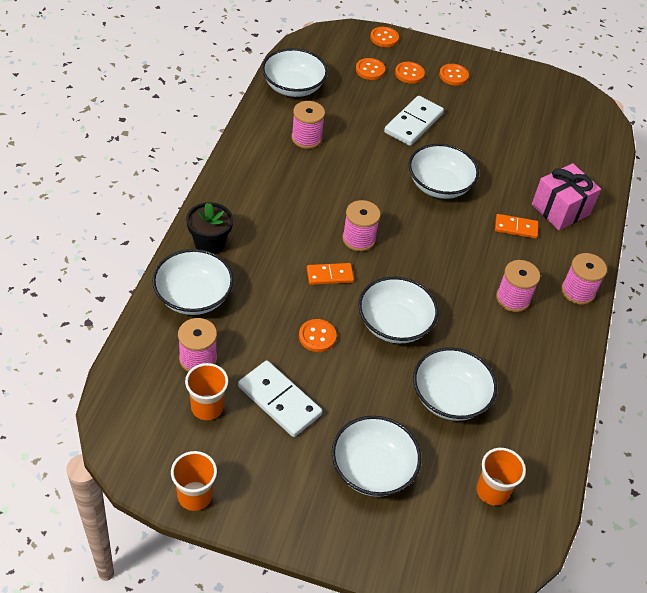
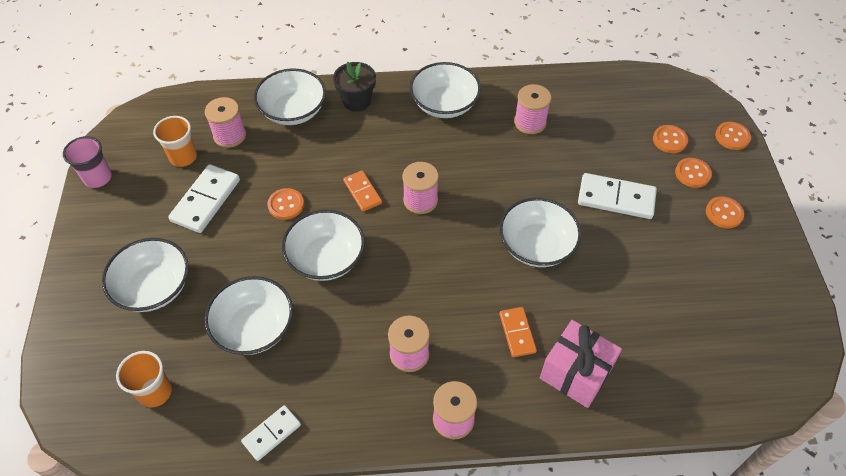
camera: 75 degrees right, 5 degrees up
orange cup [171,451,217,511] -> pink cup [63,136,112,188]
white bowl [262,48,328,97] -> white bowl moved to [410,62,481,118]
none -> white domino [241,405,301,461]

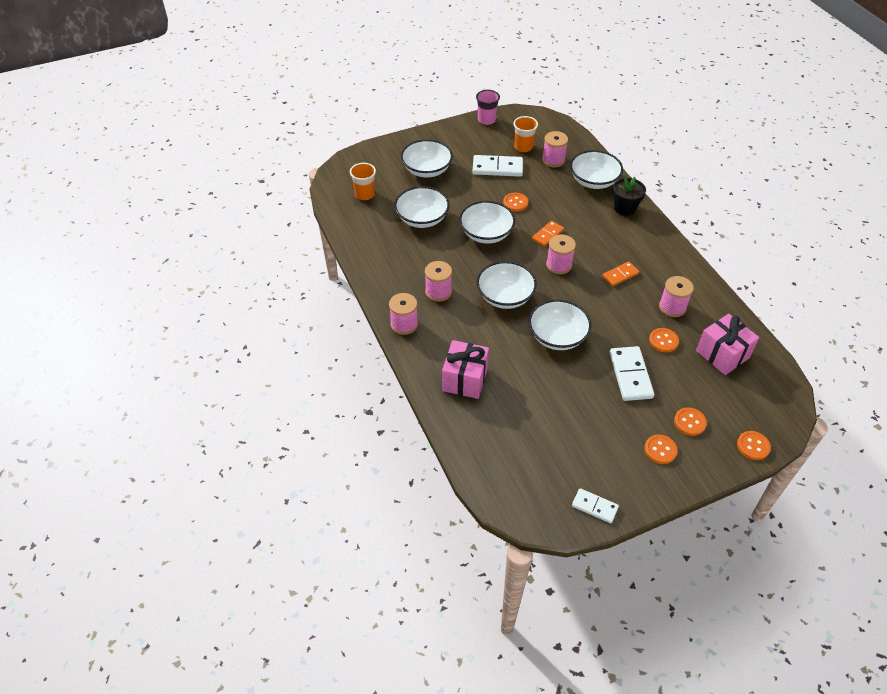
camera: 70 degrees right, 5 degrees down
white domino [241,405,301,461] -> white domino moved to [572,488,619,523]
white bowl [410,62,481,118] -> white bowl moved to [477,261,537,309]
orange domino [499,307,537,357] -> orange domino moved to [603,262,639,286]
orange button [653,125,688,153] -> orange button moved to [649,328,679,353]
none -> pink gift [696,314,759,375]

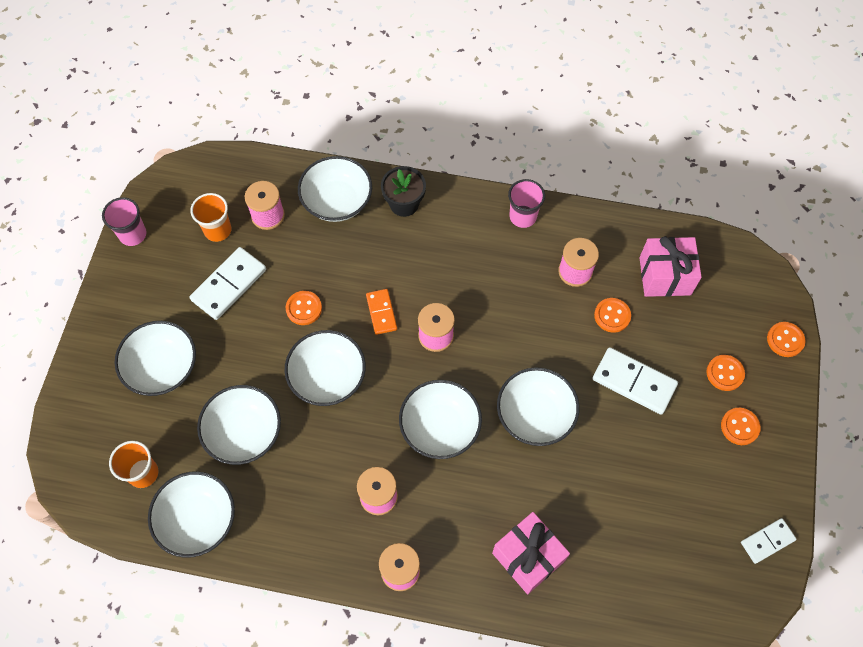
camera: 55 degrees left, 15 degrees up
orange domino [603,262,639,286] -> none
none -> white bowl [148,471,235,558]
none -> pink cup [508,179,545,228]

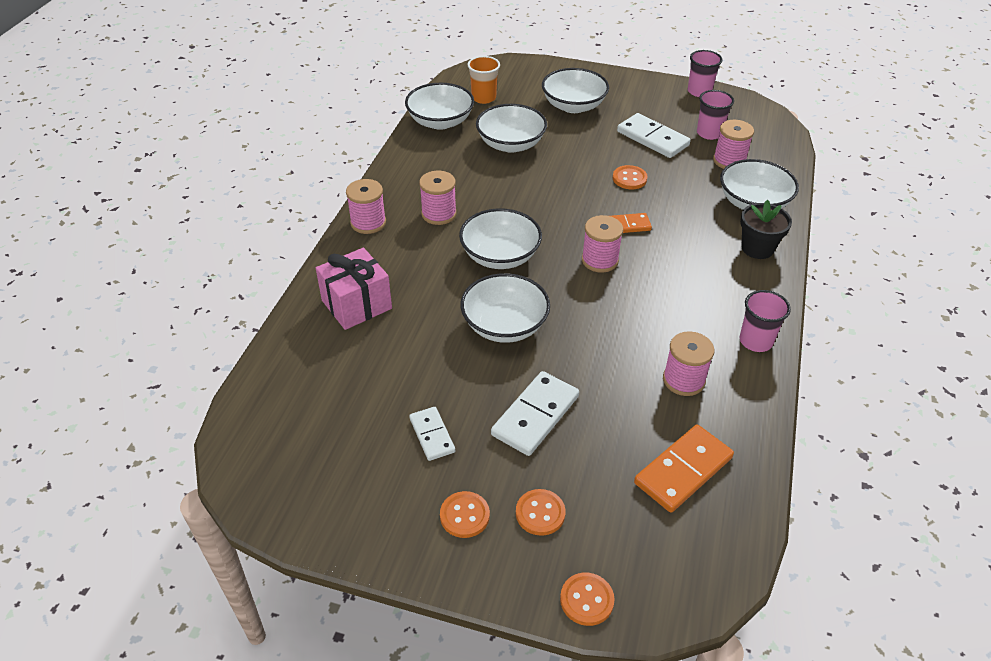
camera: 95 degrees right, 20 degrees down
orange cup [190,193,231,242] -> pink cup [697,90,734,140]
white bowl [285,330,366,406] -> none
orange button [594,298,631,333] -> none
pink gift [639,236,702,297] -> orange domino [634,424,734,513]
white domino [741,518,797,564] -> white domino moved to [409,407,455,461]

